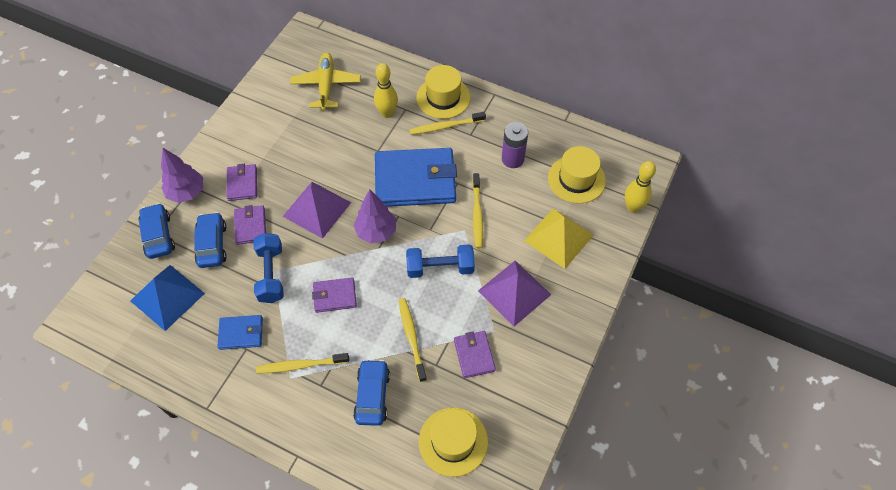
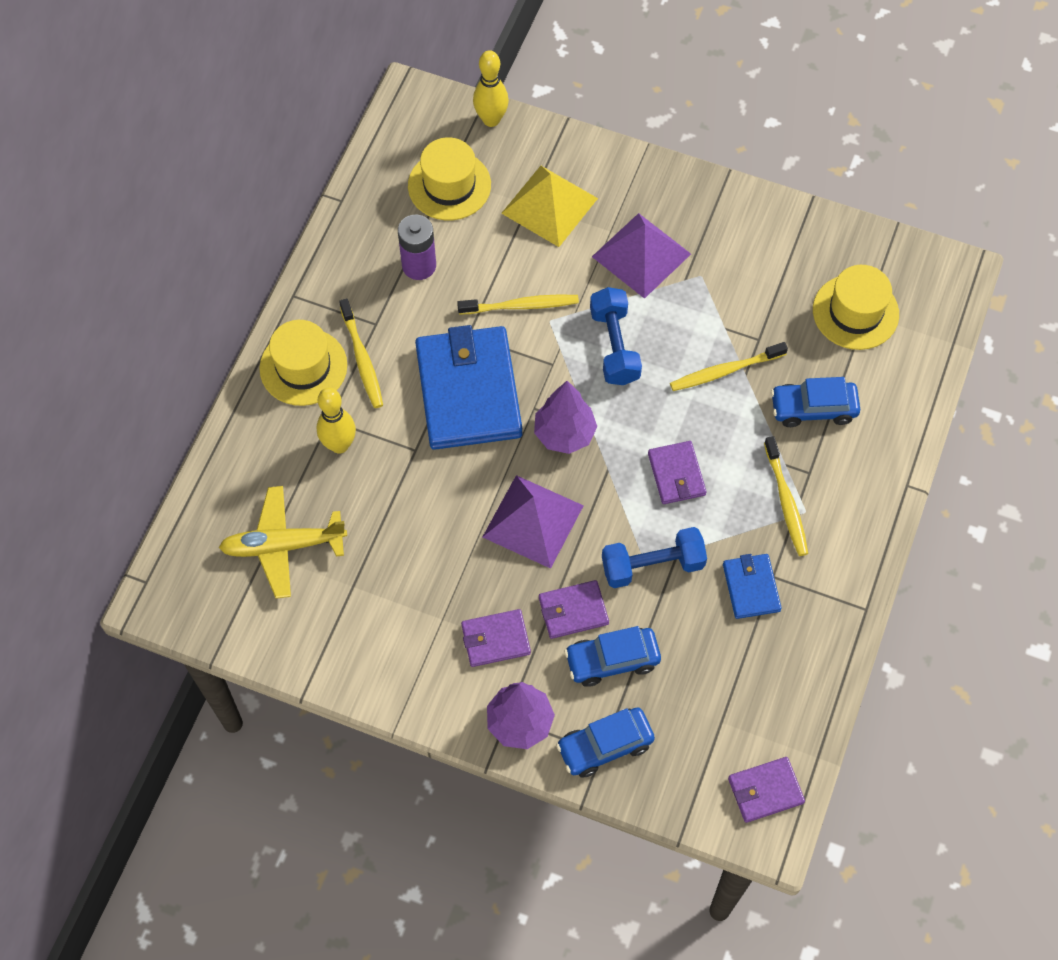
camera: 95 degrees left, 5 degrees up
blue pyramid [131,265,205,331] -> none
purple wallet [454,331,496,378] -> purple wallet moved to [728,757,805,823]

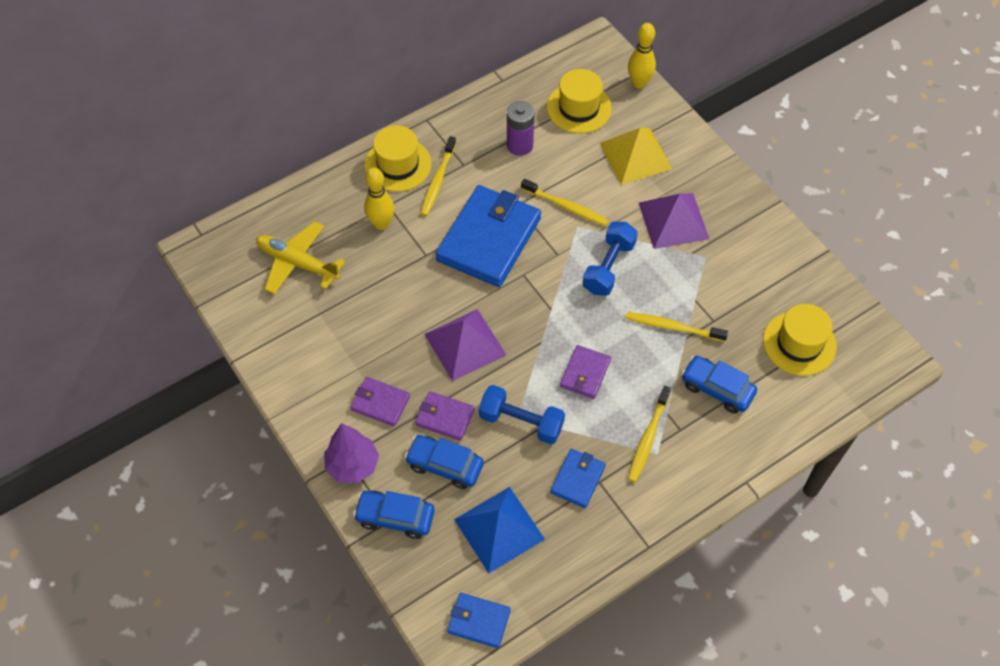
camera: 35 degrees right, 5 degrees down
purple tree [534,381,597,454] -> none
purple wallet [728,757,805,823] -> blue wallet [447,593,511,648]
none -> blue pyramid [454,487,545,573]

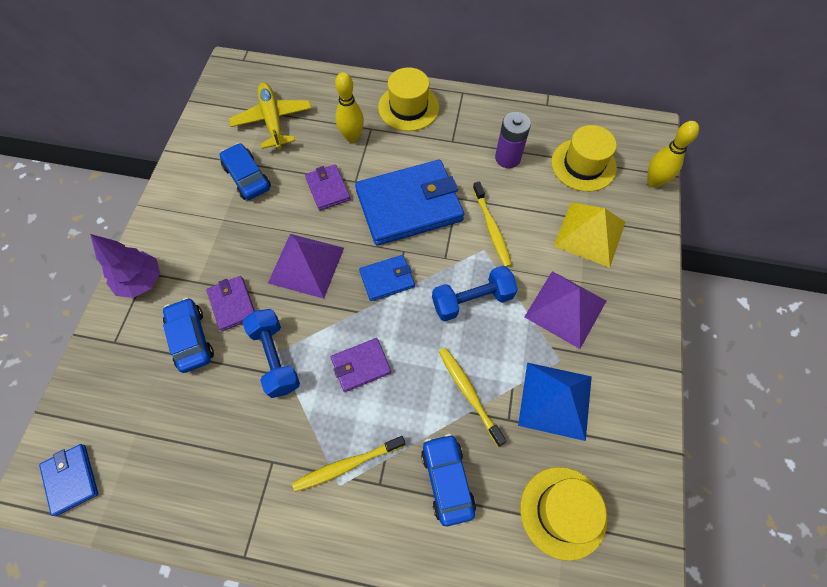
camera: 45 degrees right, 5 degrees up
purple wallet [350,377,410,427] -> purple wallet moved to [305,164,350,211]
blue car [353,491,435,539] -> blue car moved to [219,143,271,200]
yellow toothbrush [420,136,456,216] -> none
blue pyramid [454,487,545,573] -> blue pyramid moved to [518,363,592,441]
blue wallet [550,449,606,508] -> blue wallet moved to [359,255,415,301]

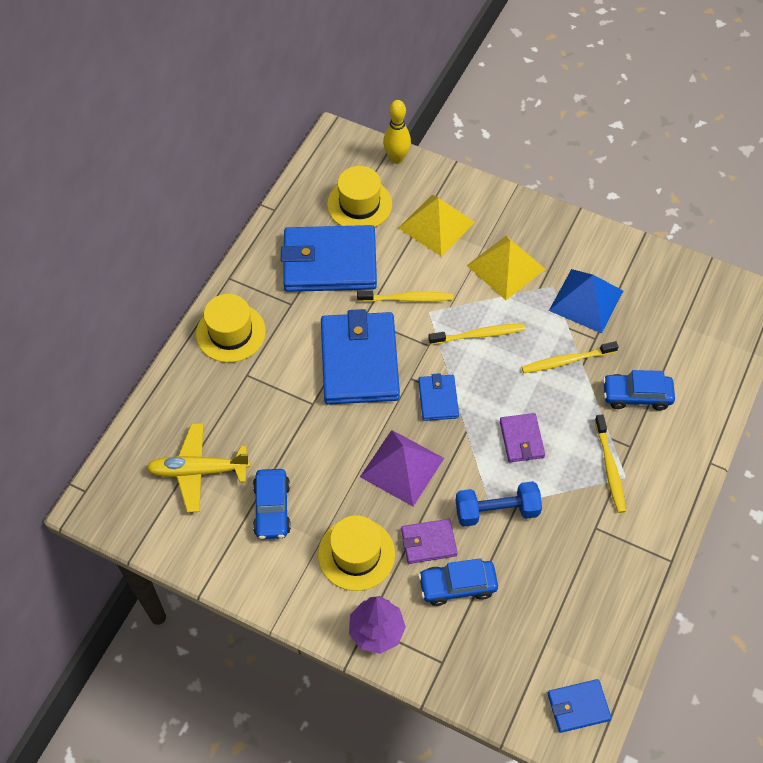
camera: 75 degrees left, 5 degrees down
blue car [219,143,271,200] -> blue car turned 75 degrees counterclockwise [253,469,291,539]
purple wallet [305,164,350,211] -> none
yellow bowling pin [335,72,364,143] -> none
blue dumbbell [432,266,518,321] -> yellow toothbrush [428,323,525,345]
purple battery [495,112,531,168] -> blue wallet [281,225,377,292]
yellow hat [520,467,608,561] -> yellow hat moved to [318,515,395,591]
purple pyramid [524,271,606,349] -> yellow pyramid [467,236,545,300]

